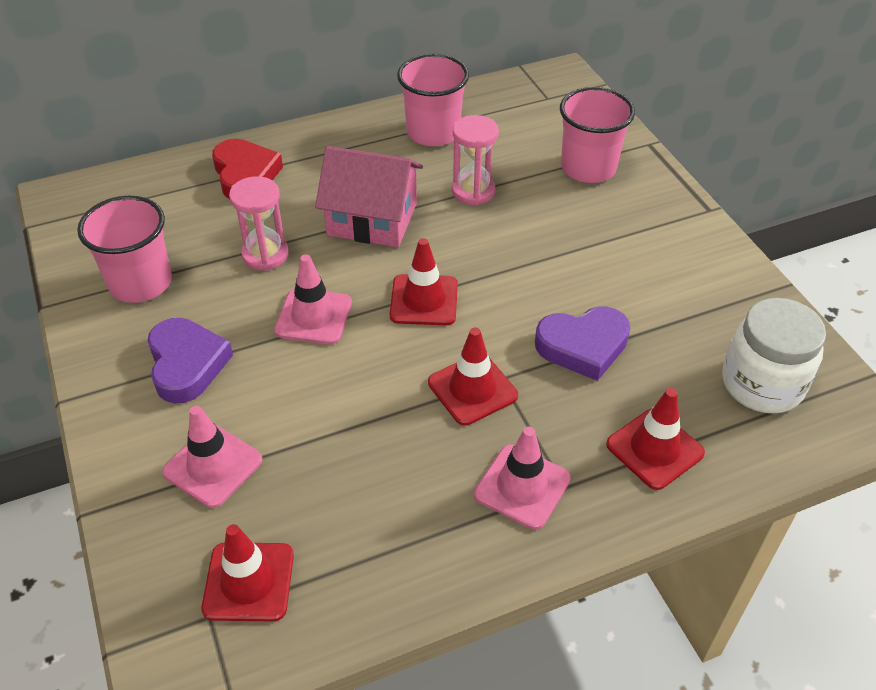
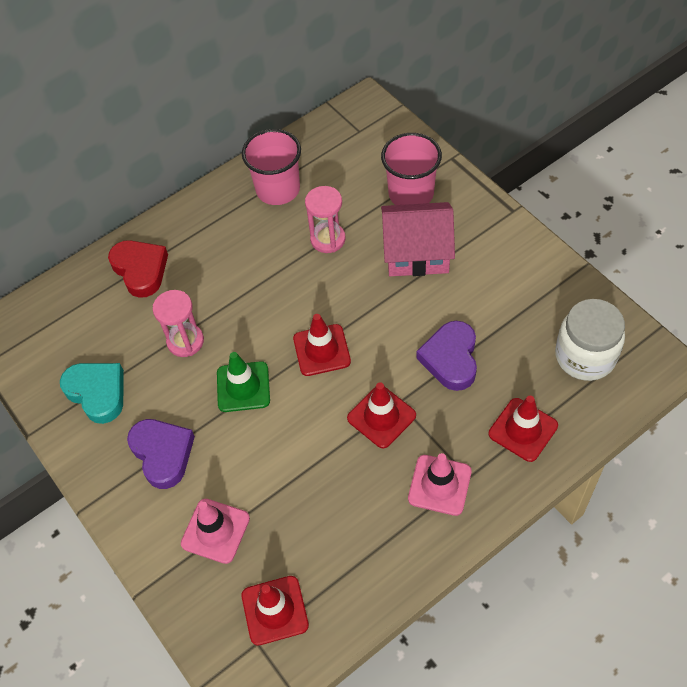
camera: 10 degrees left, 10 degrees up
pink cup [77,196,172,303] -> turquoise heart [60,363,124,424]
pink traffic cone [274,255,352,344] -> green traffic cone [217,352,270,412]
pink house [315,146,423,247] -> pink house moved to [381,202,455,276]
purple heart [535,307,630,381] -> purple heart turned 120 degrees clockwise [416,321,477,391]

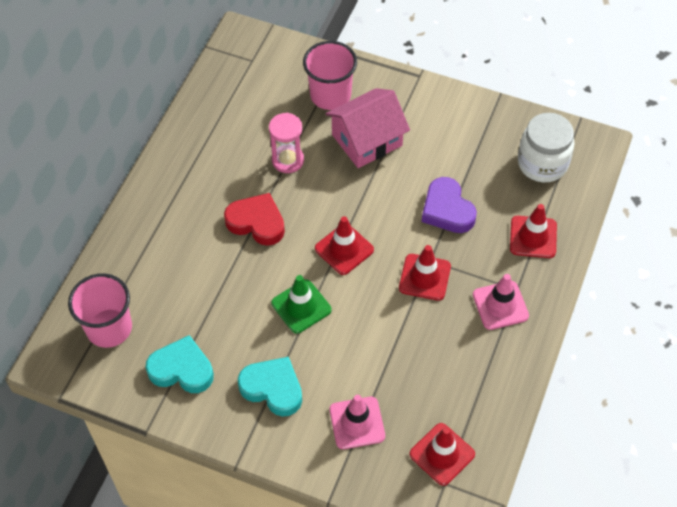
camera: 35 degrees left, 0 degrees up
red heart [108,240,168,298] -> red heart moved to [224,193,285,246]
purple heart [127,419,195,489] -> turquoise heart [238,357,302,417]
pink hourglass [153,290,204,357] -> none
pink cup [242,129,301,205] -> pink cup moved to [68,273,132,348]

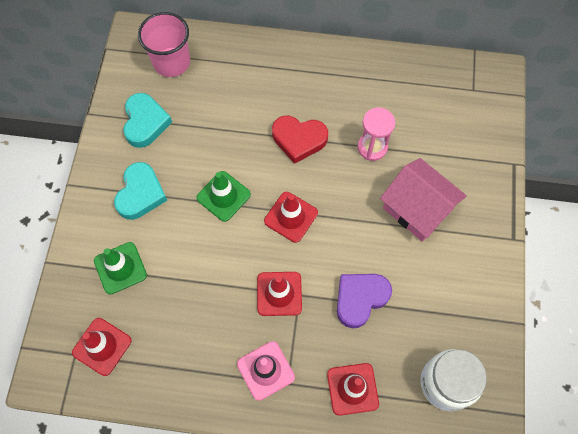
camera: 75 degrees right, 10 degrees up
red heart [224,193,285,246] -> red heart turned 90 degrees clockwise [272,116,328,164]
pink cup [303,41,357,110] -> none
pink traffic cone [330,395,385,449] -> green traffic cone [94,242,147,295]

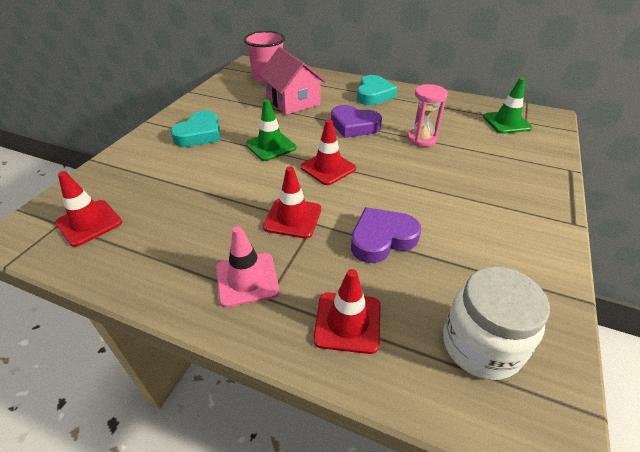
camera: 15 degrees right, 25 degrees down
green traffic cone [94,242,147,295] -> green traffic cone moved to [483,78,532,134]
turquoise heart [123,93,172,148] -> turquoise heart moved to [357,75,397,105]
red heart [272,116,328,164] -> purple heart [331,105,382,138]
pink house [380,158,467,242] -> pink house moved to [259,47,326,115]

